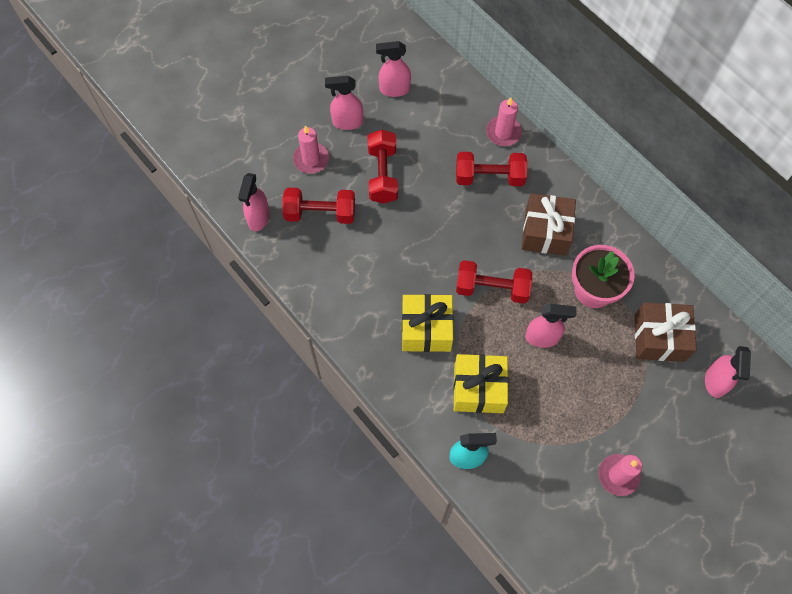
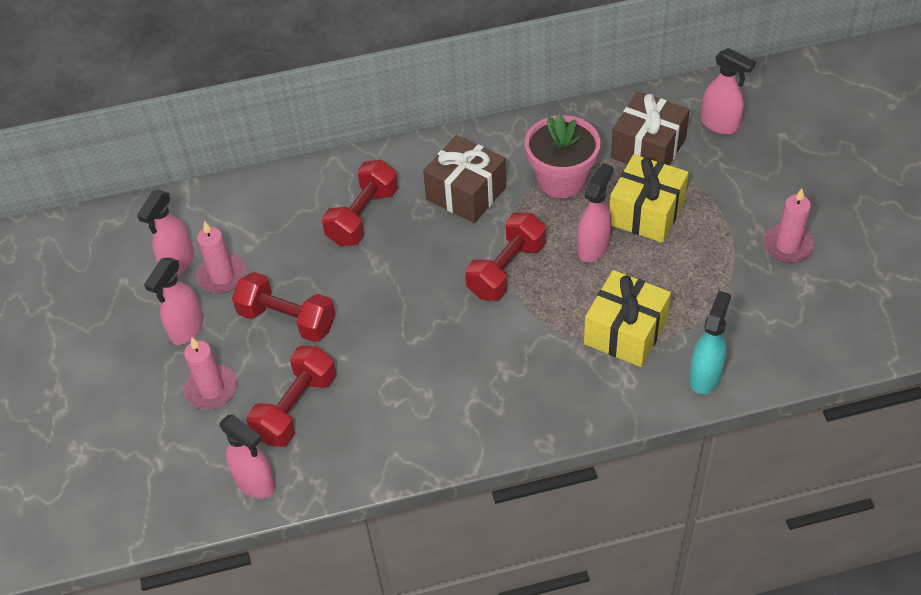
camera: 60 degrees left, 15 degrees down
yellow gift [402,294,453,352] -> yellow gift moved to [609,154,689,243]
pink candle [486,97,522,146] -> pink candle moved to [196,221,246,293]

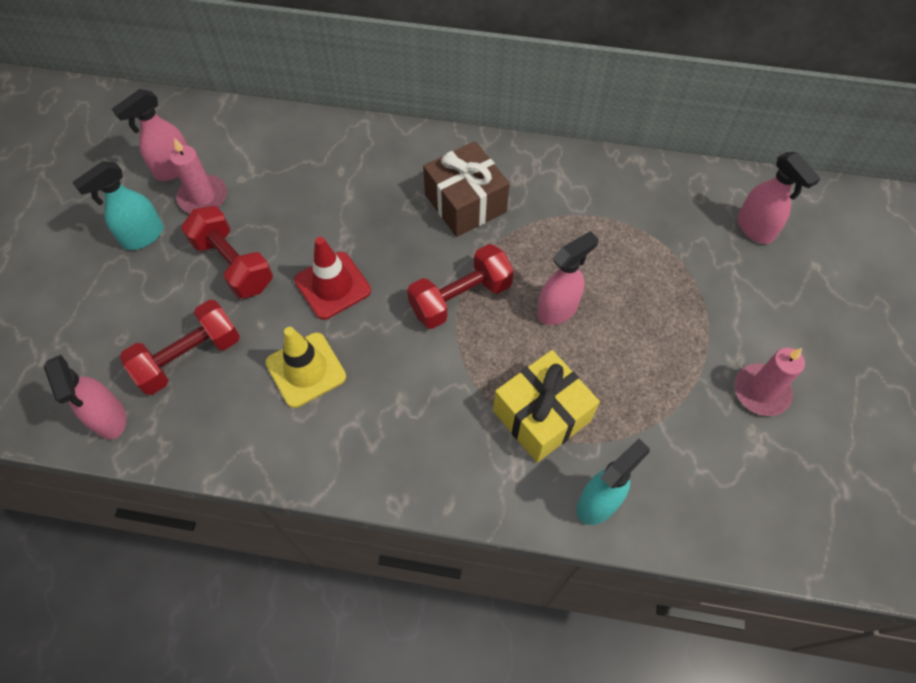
camera: 20 degrees right, 10 degrees up
pink spray bottle [144,257,204,345] -> turquoise spray bottle [72,161,164,250]
pink candle [184,337,237,409] -> none
red dumbbell [322,160,398,246] -> none
pink flower pot [525,114,600,198] -> none
yellow gift [609,154,689,243] -> none
brown gift [611,92,689,165] -> none
none -> yellow traffic cone [265,327,346,408]
none -> red traffic cone [294,237,371,320]

